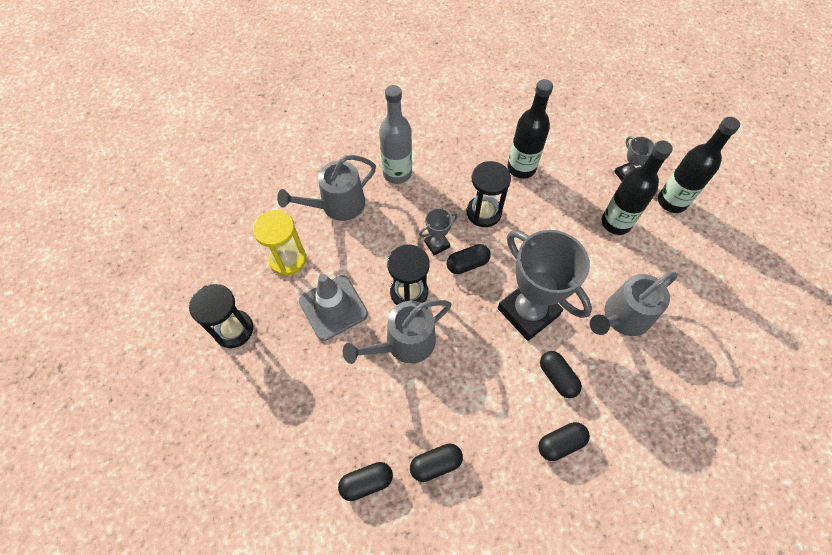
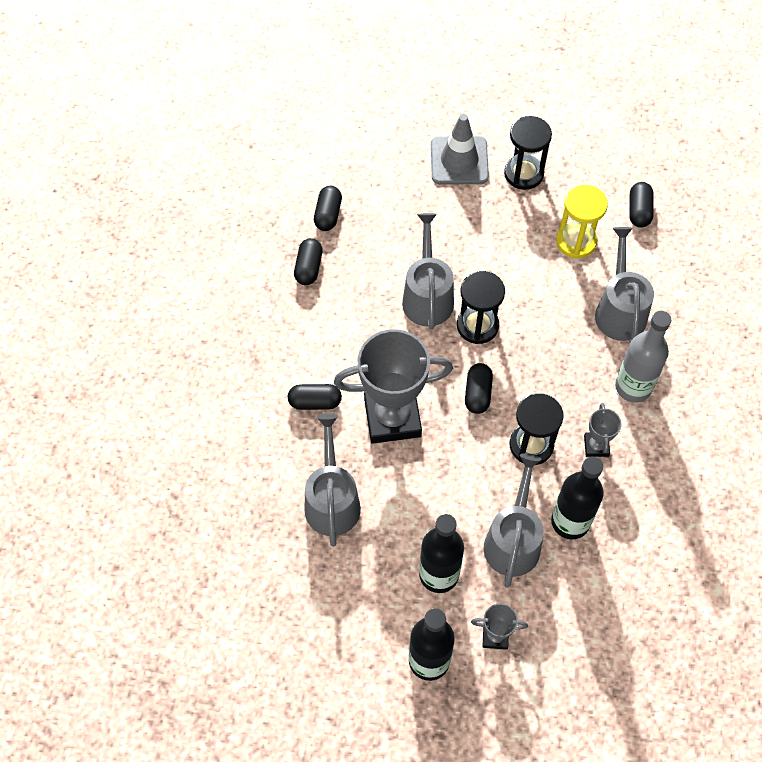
camera: 120 degrees right, 0 degrees up
grey traffic cone [299,274,368,341] -> grey traffic cone moved to [431,114,489,185]
grey trophy [419,208,458,256] -> grey trophy moved to [584,403,622,457]
black capsule [538,422,590,461] -> black capsule moved to [629,182,654,228]
none -> grey watering can [483,453,544,588]

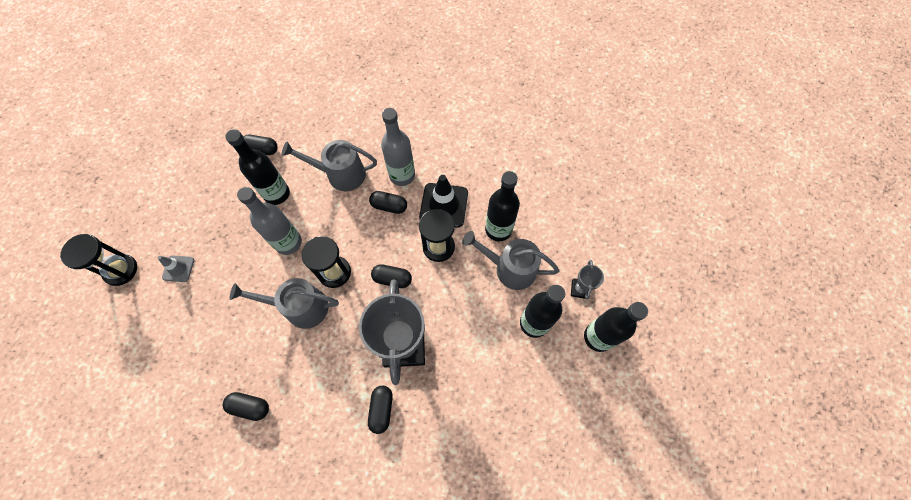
camera: 85 degrees left, 5 degrees up
grey watering can [305,414,361,547] -> none
black capsule [314,186,342,231] -> black capsule moved to [369,191,407,214]
grey traffic cone [431,114,489,185] -> grey traffic cone [158,255,194,282], size x0.56
black hourglass [504,116,552,190] -> black hourglass moved to [60,234,137,286]
yellow hourglass [556,185,608,258] -> black bottle [225,129,290,205]
grey trophy [584,403,622,457] -> black traffic cone [419,175,468,227]
none -> grey bottle [237,187,302,255]

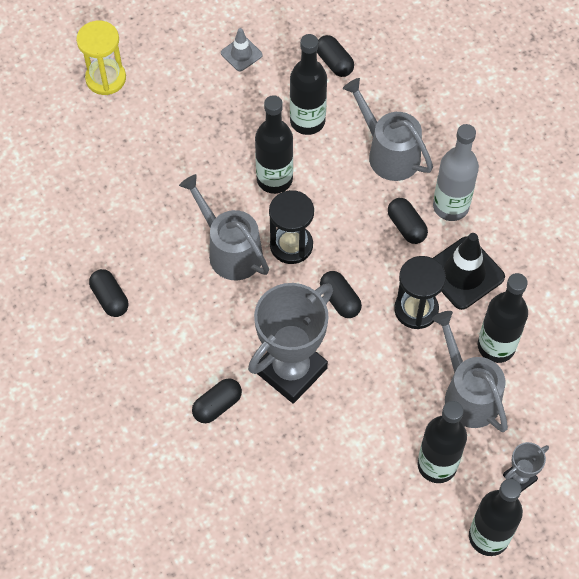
camera: 45 degrees right, 5 degrees down
black hourglass [60,234,137,286] -> yellow hourglass [76,21,126,95]
grey traffic cone [158,255,194,282] -> grey traffic cone moved to [221,28,263,71]
grey bottle [237,187,302,255] -> black bottle [255,95,293,194]

